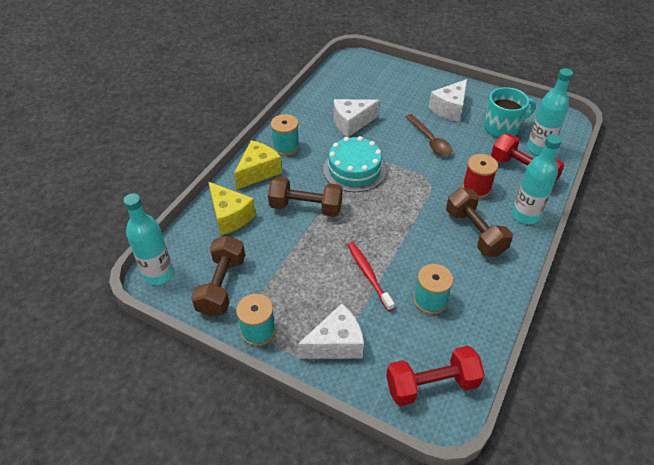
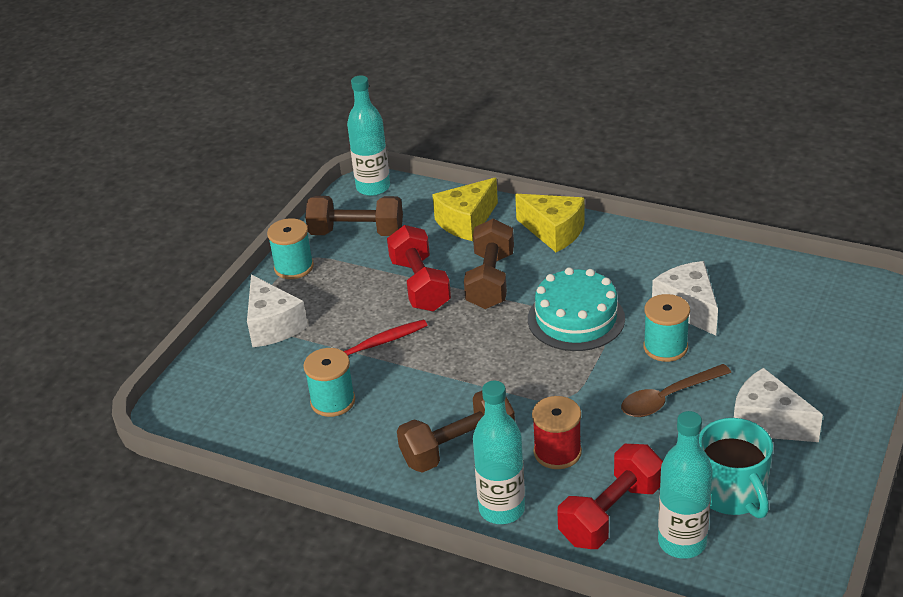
camera: 90 degrees right, 10 degrees down
turquoise spool [271,114,299,156] -> turquoise spool moved to [643,294,690,362]
red dumbbell [386,346,485,406] -> red dumbbell moved to [387,225,451,311]

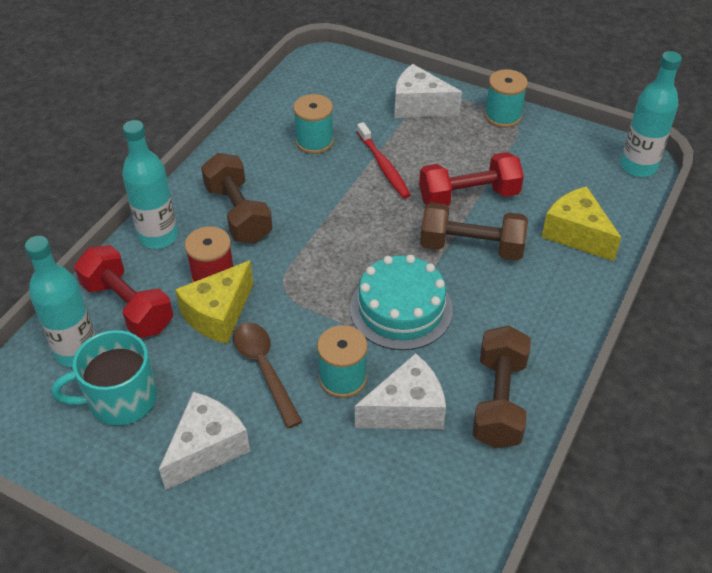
camera: 90 degrees right, 10 degrees up
white cheese [247,275,308,347] -> white cheese turned 45 degrees clockwise [394,64,462,118]
brown dumbbell [305,196,403,236] -> brown dumbbell moved to [472,326,531,448]
yellow cheese [515,194,585,252] -> yellow cheese moved to [175,260,253,344]

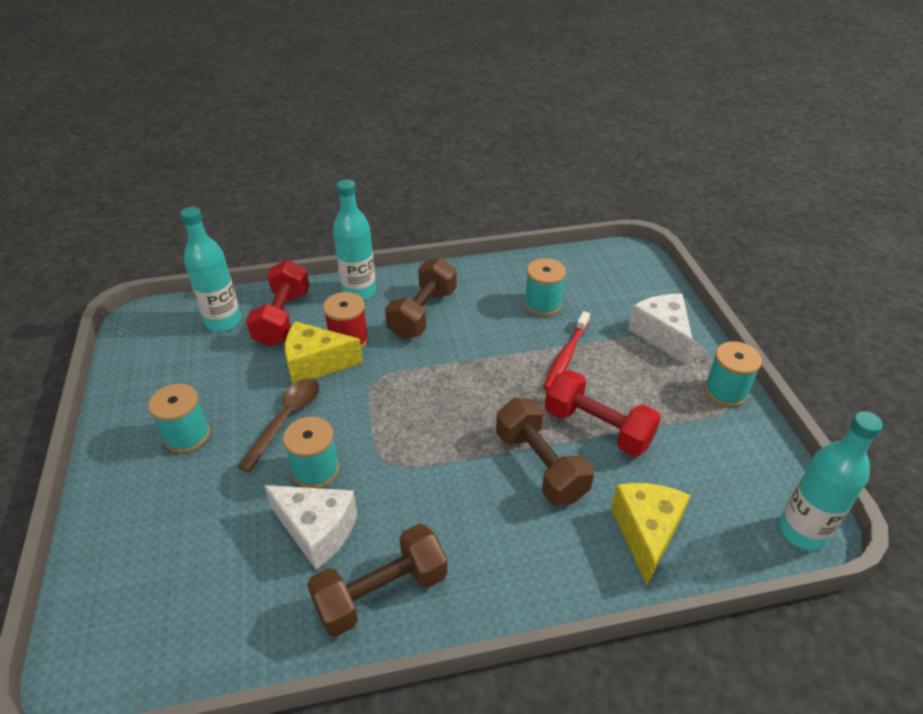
camera: 50 degrees right, 5 degrees down
turquoise mug [52,330,157,426] -> none
white cheese [159,392,250,490] -> turquoise spool [148,383,210,453]
turquoise cake [350,255,453,350] -> none

